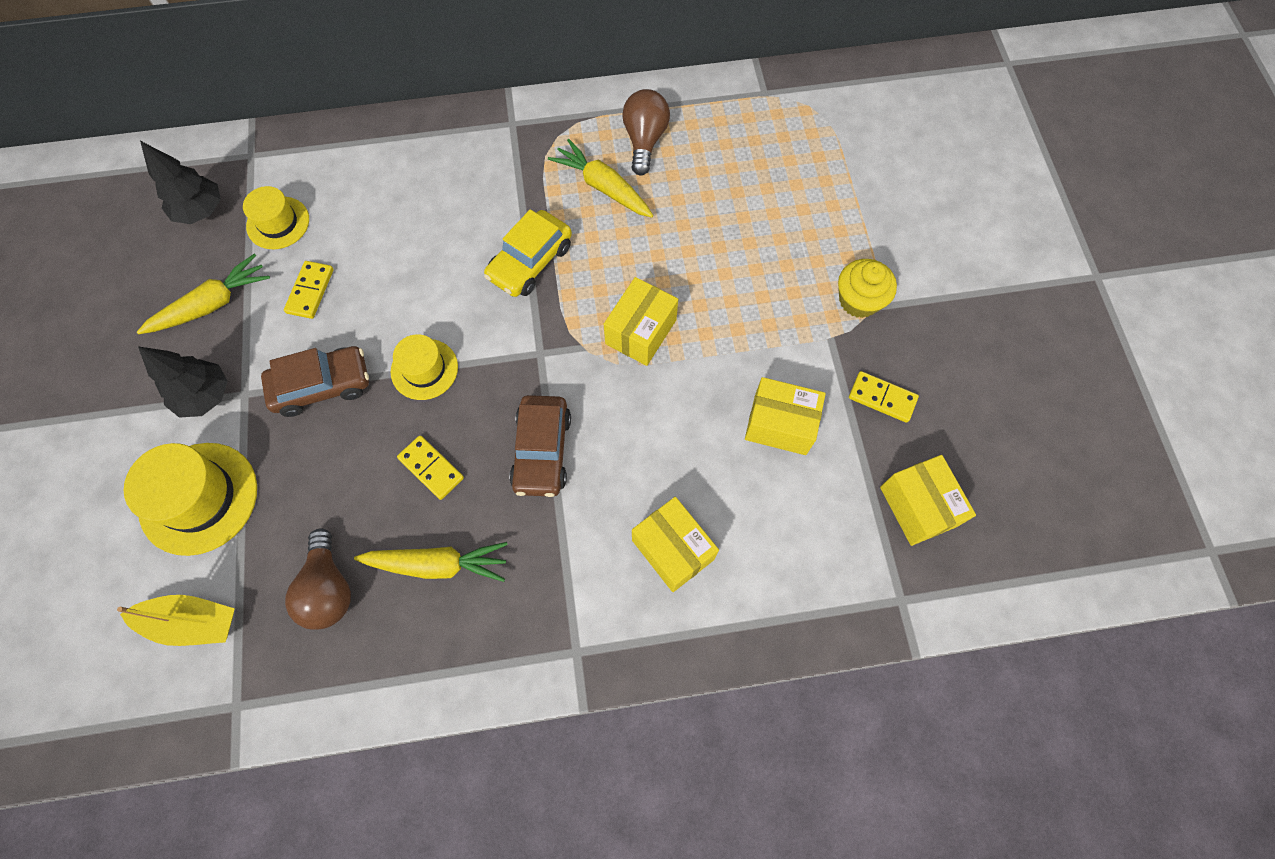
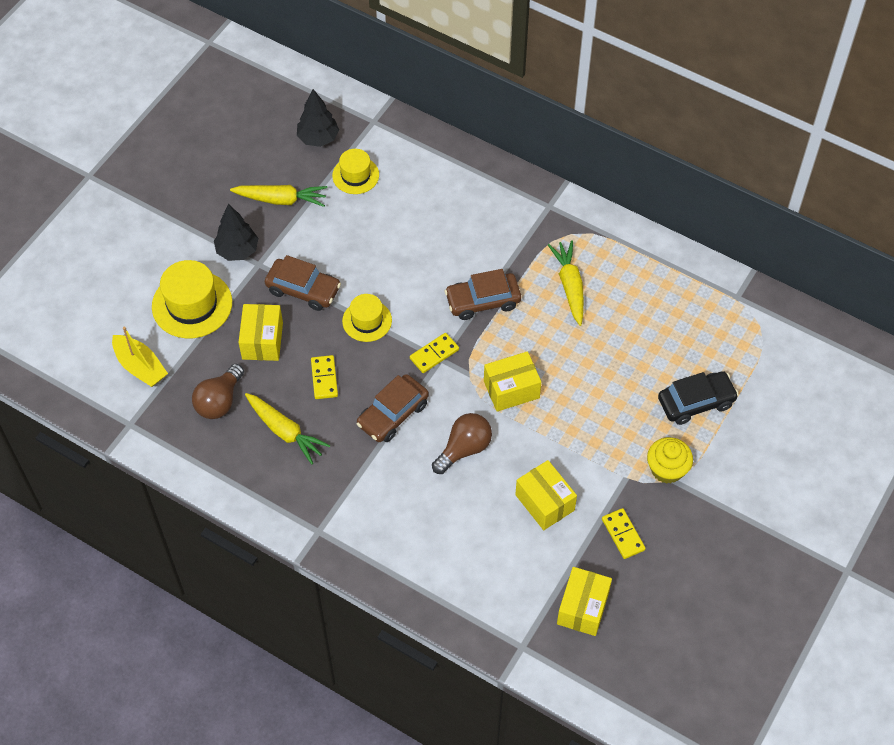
camera: 40 degrees right, 10 degrees down
yellow domino [284,261,334,319] -> yellow domino moved to [410,333,459,373]
yellow car [484,209,572,297] -> brown car [444,269,521,320]
brown light bulb [622,89,670,175] -> brown light bulb moved to [432,413,492,474]
yellow box [632,497,719,592] -> yellow box moved to [238,304,283,361]
none -> black car [658,371,739,425]

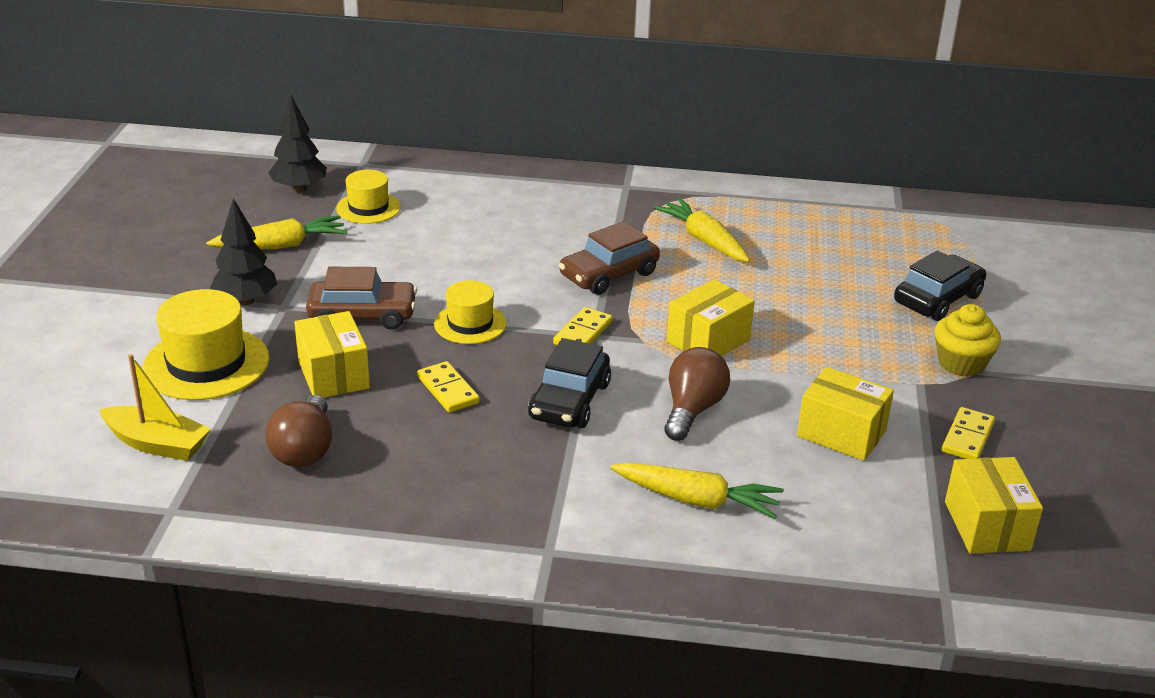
camera: 25 degrees left, 25 degrees down
yellow carrot [245,393,330,464] -> yellow carrot moved to [611,463,784,519]
brown car [356,374,429,442] -> black car [528,338,611,428]
yellow domino [602,508,646,559] -> yellow domino turned 75 degrees clockwise [941,407,995,459]

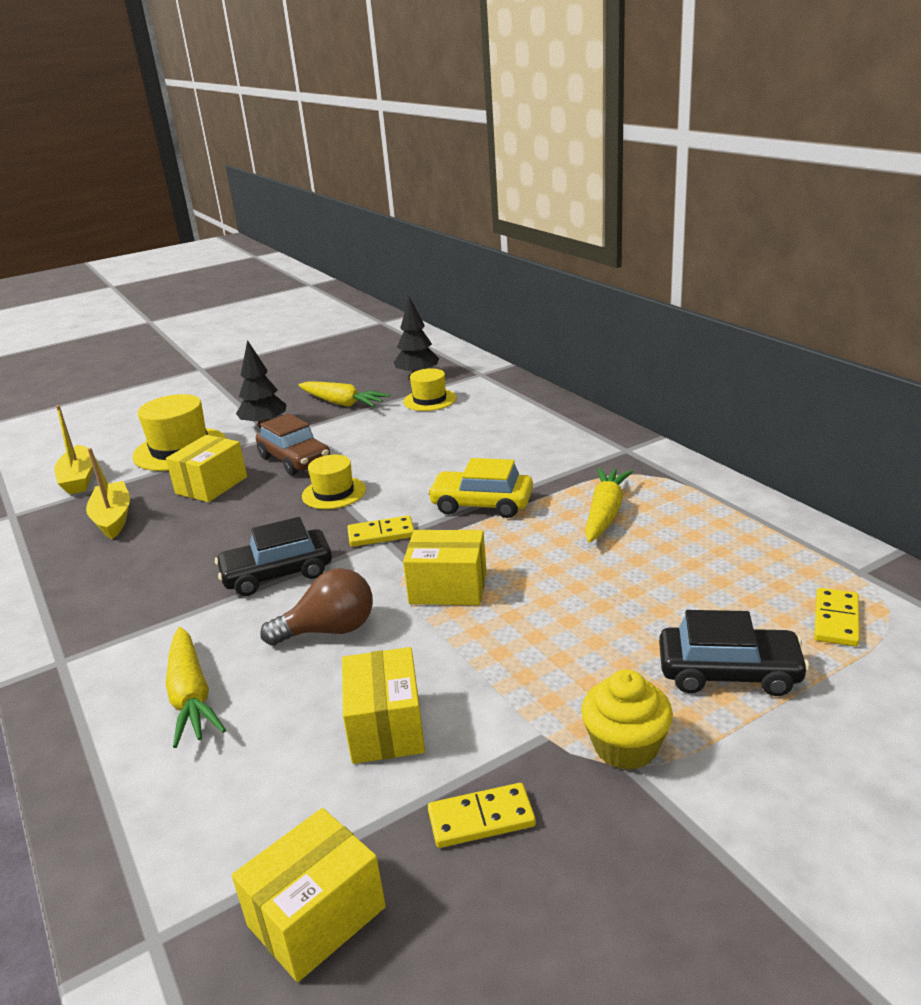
camera: 55 degrees right, 5 degrees down
brown light bulb [265,395,332,467] -> yellow boat [86,448,130,539]
yellow domino [417,361,480,413] -> yellow domino moved to [814,588,860,647]
brown car [559,221,660,295] -> yellow car [427,458,533,518]

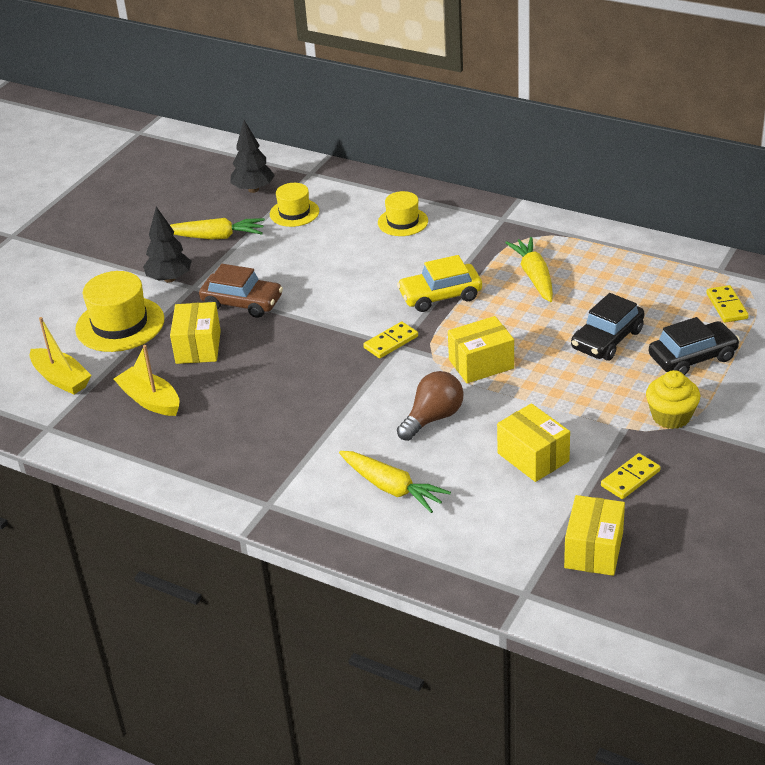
camera: 30 degrees left, 10 degrees up
black car [215,517,332,596] -> black car moved to [571,293,644,361]
yellow hat [302,455,366,509] -> yellow hat moved to [378,191,428,236]

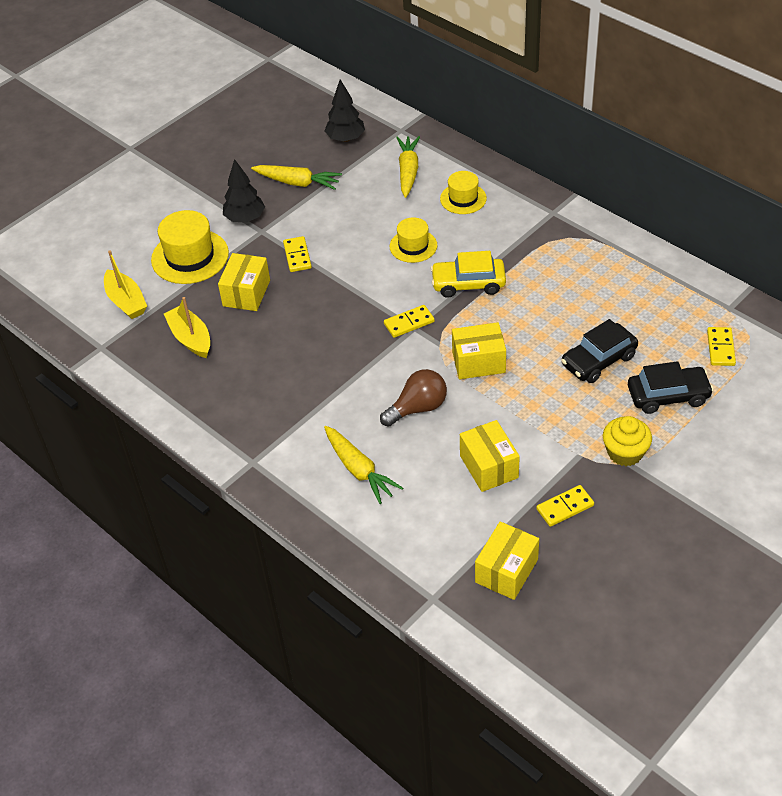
camera: 15 degrees right, 10 degrees up
brown car [199,264,283,318] -> yellow domino [283,236,312,272]
yellow hat [270,183,319,227] -> yellow hat moved to [390,217,437,263]
yellow carrot [505,237,553,302] -> yellow carrot moved to [396,136,420,198]

